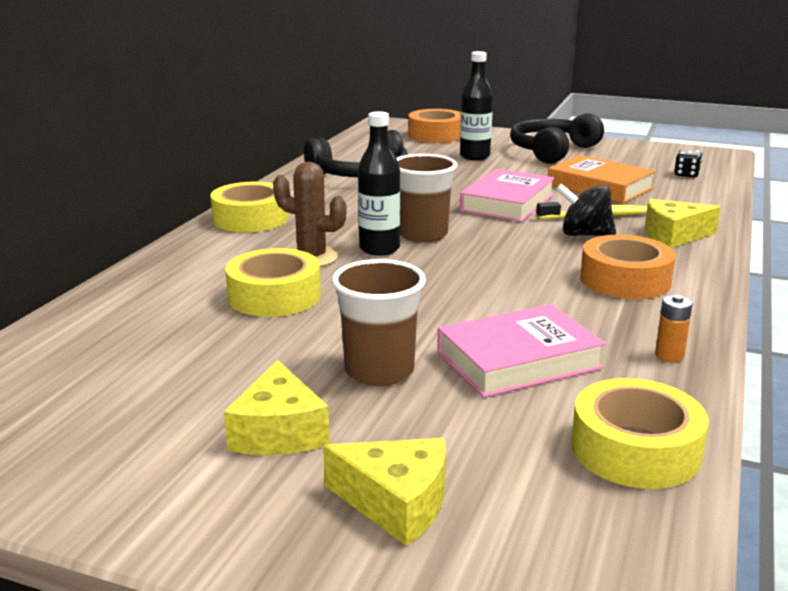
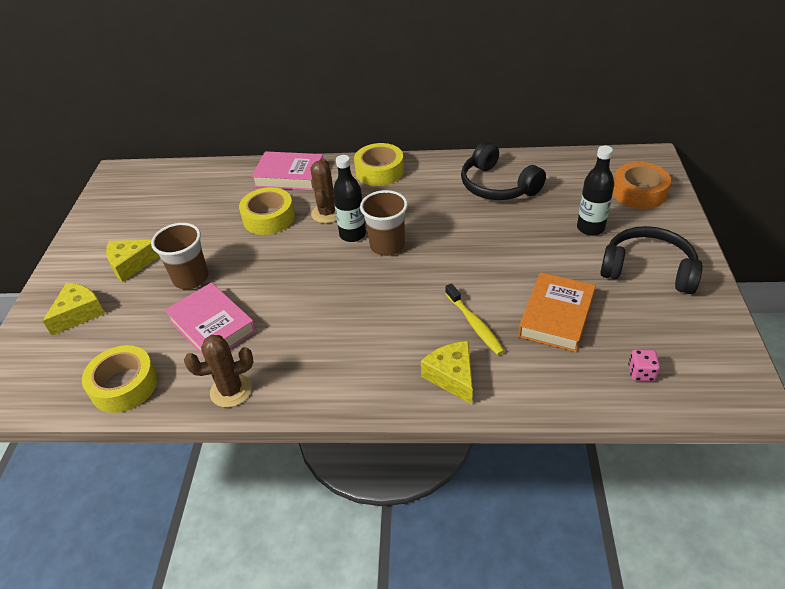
camera: 75 degrees right, 20 degrees up
yellow cheese [323,438,446,546] -> yellow cheese turned 150 degrees counterclockwise [43,283,105,335]
pink book [460,169,555,222] -> pink book moved to [251,151,323,190]
black spinning top [556,183,616,236] -> none
orange tape [580,235,676,299] -> none
orange battery [655,295,693,362] -> brown cactus [184,335,254,408]
black dice [674,149,703,178] -> pink dice [628,349,660,381]

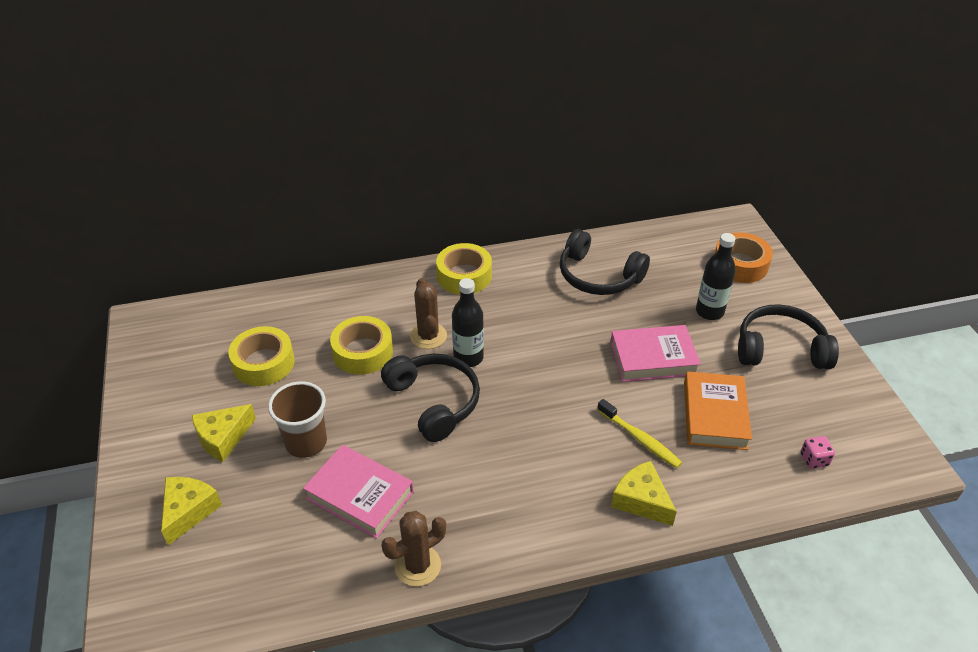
camera: 20 degrees left, 0 degrees up
yellow tape [82,345,158,413] -> yellow tape moved to [228,326,295,386]
pink book [251,151,323,190] -> pink book moved to [610,325,701,382]
brown cup [360,190,408,256] -> none
none -> black headphones [381,354,480,442]

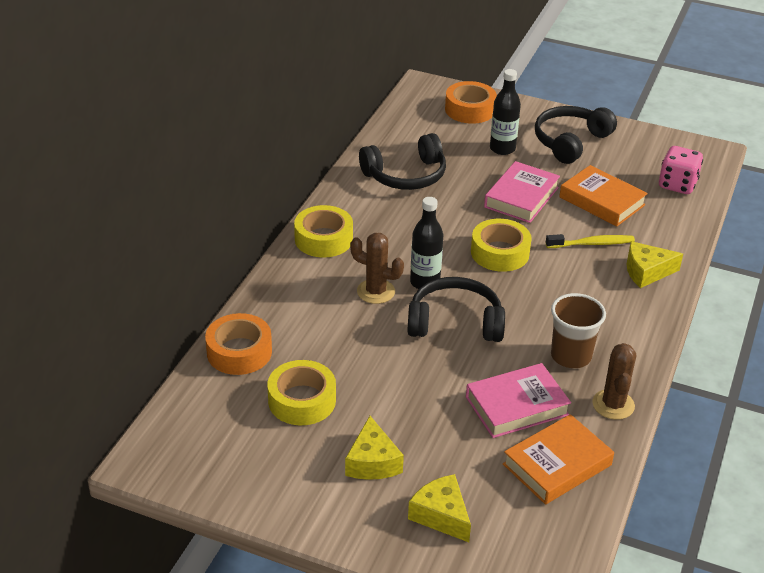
camera: 55 degrees left, 5 degrees down
brown cup [268,381,327,458] -> brown cup moved to [551,293,606,368]
yellow tape [330,316,393,375] -> yellow tape moved to [471,219,532,272]
pink dice [800,436,835,469] -> pink dice [659,146,703,194], size x1.81
none -> orange tape [205,313,272,375]
none -> orange book [503,414,614,505]

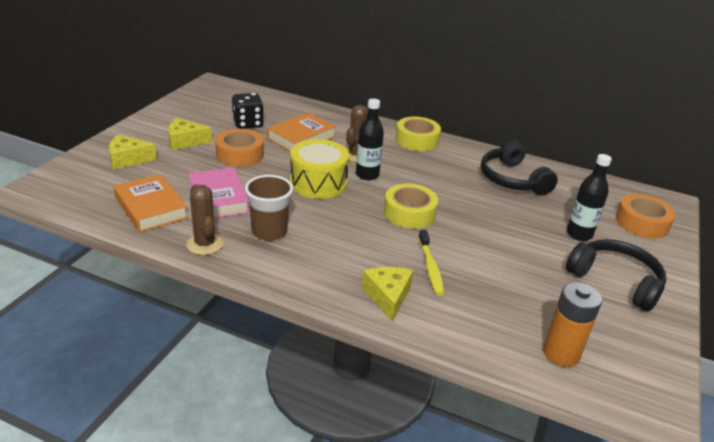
camera: 90 degrees right, 5 degrees down
orange tape [205,313,272,375] -> orange tape moved to [215,129,264,167]
yellow tape [267,360,336,425] -> black dice [232,93,264,129]
black headphones [407,277,505,342] -> yellow drum [290,139,349,199]
yellow cheese [408,474,471,542] -> yellow cheese turned 150 degrees counterclockwise [109,134,157,170]
pink book [484,161,560,223] -> none
orange book [559,165,648,226] -> orange book moved to [267,113,336,152]
brown cactus [592,343,636,420] -> brown cactus turned 60 degrees clockwise [186,185,224,255]
pink dice [659,146,703,194] -> orange battery [543,282,602,367]

